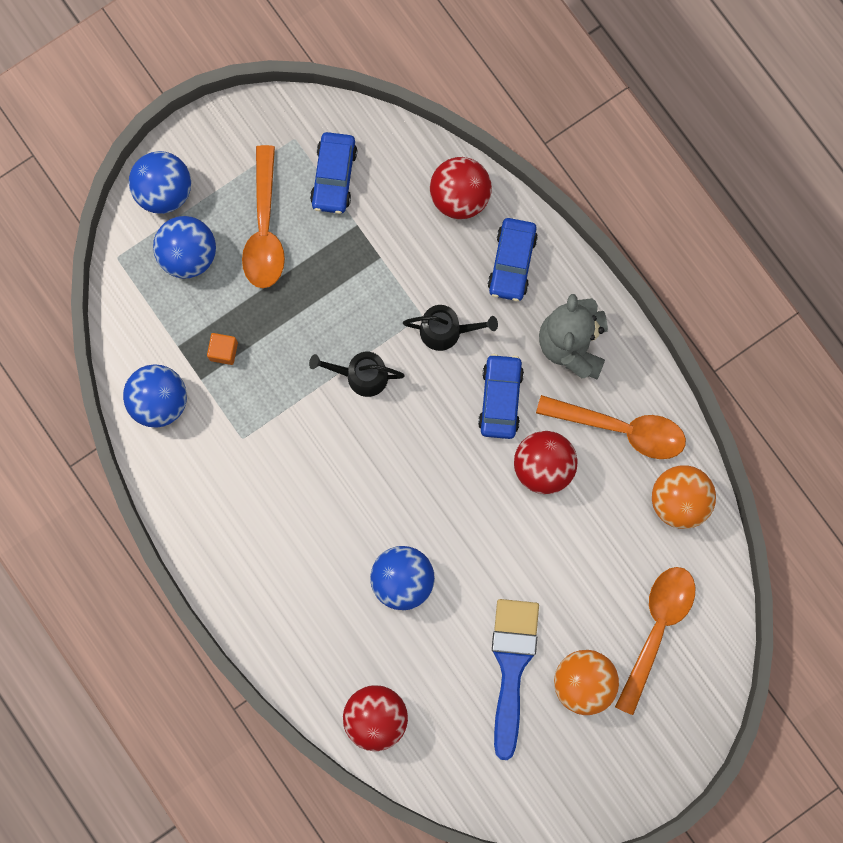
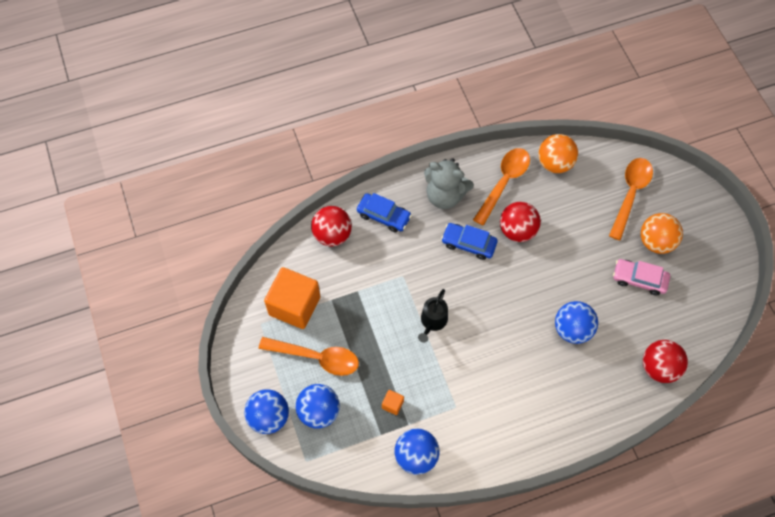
camera: 75 degrees left, 15 degrees down
blue car [310,132,357,214] -> orange cube [264,267,320,329]
black watering can [403,305,498,351] -> none
blue brush [492,599,539,760] -> pink car [613,259,670,295]
orange spoon [615,567,695,715] -> orange spoon turned 75 degrees clockwise [609,158,653,240]

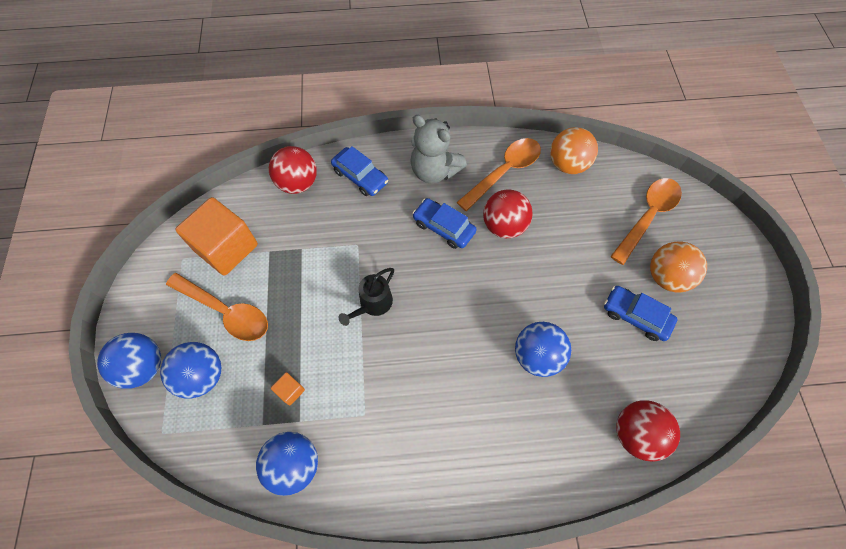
camera: 15 degrees right, 0 degrees up
pink car [613,259,670,295] -> blue car [604,286,677,341]

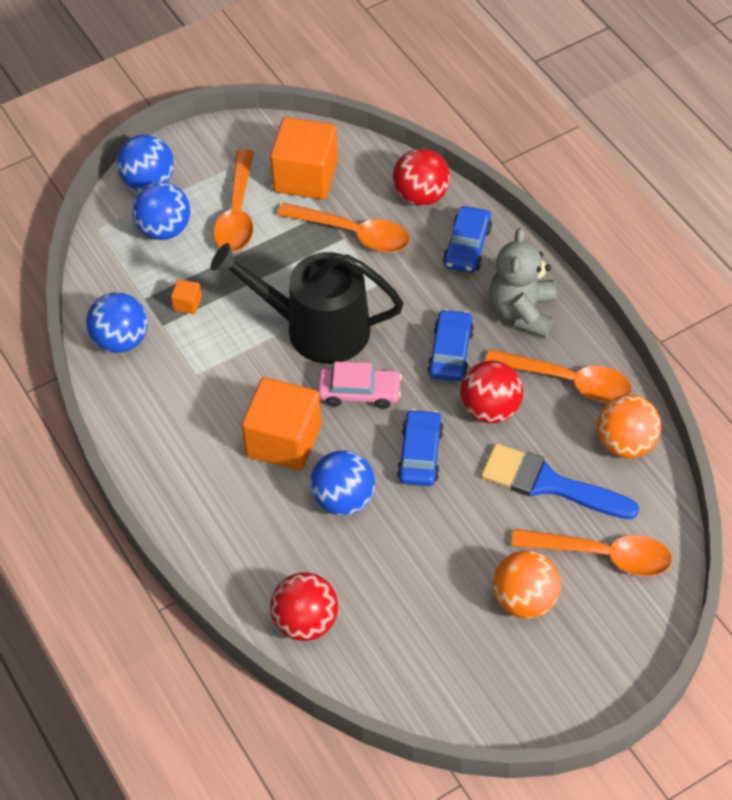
camera: 65 degrees right, 10 degrees down
black watering can [339,268,394,326] -> black watering can [211,243,404,364], size x2.08
blue car [604,286,677,341] -> blue car moved to [397,409,444,486]
none -> orange cube [241,377,321,471]
none -> orange spoon [277,202,410,252]
none -> pink car [318,361,402,409]
none -> blue brush [481,443,639,519]

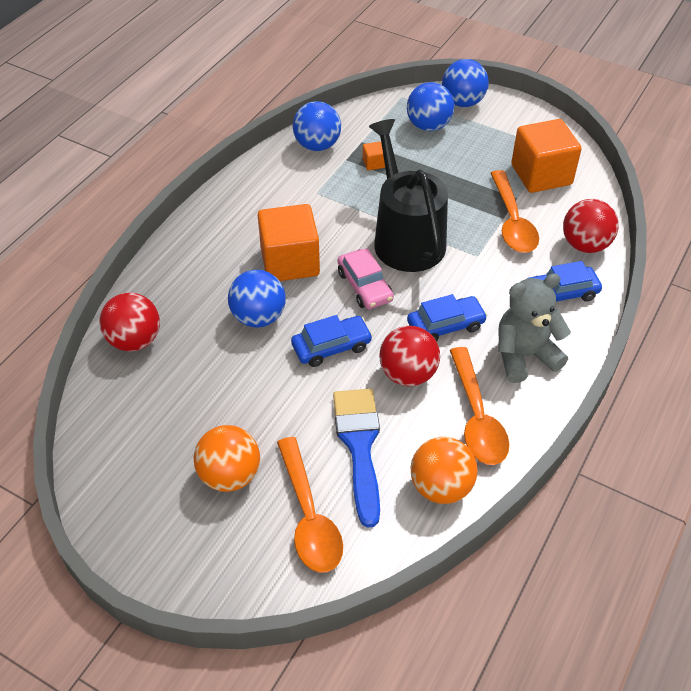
camera: 60 degrees right, 5 degrees down
orange spoon [213,149,254,252] -> none

